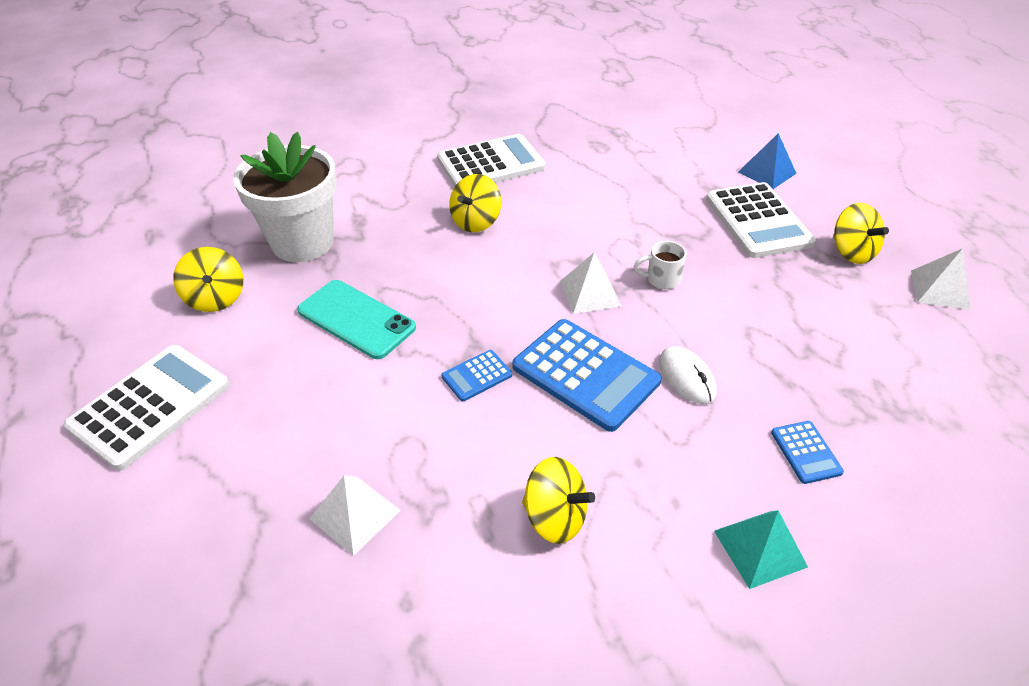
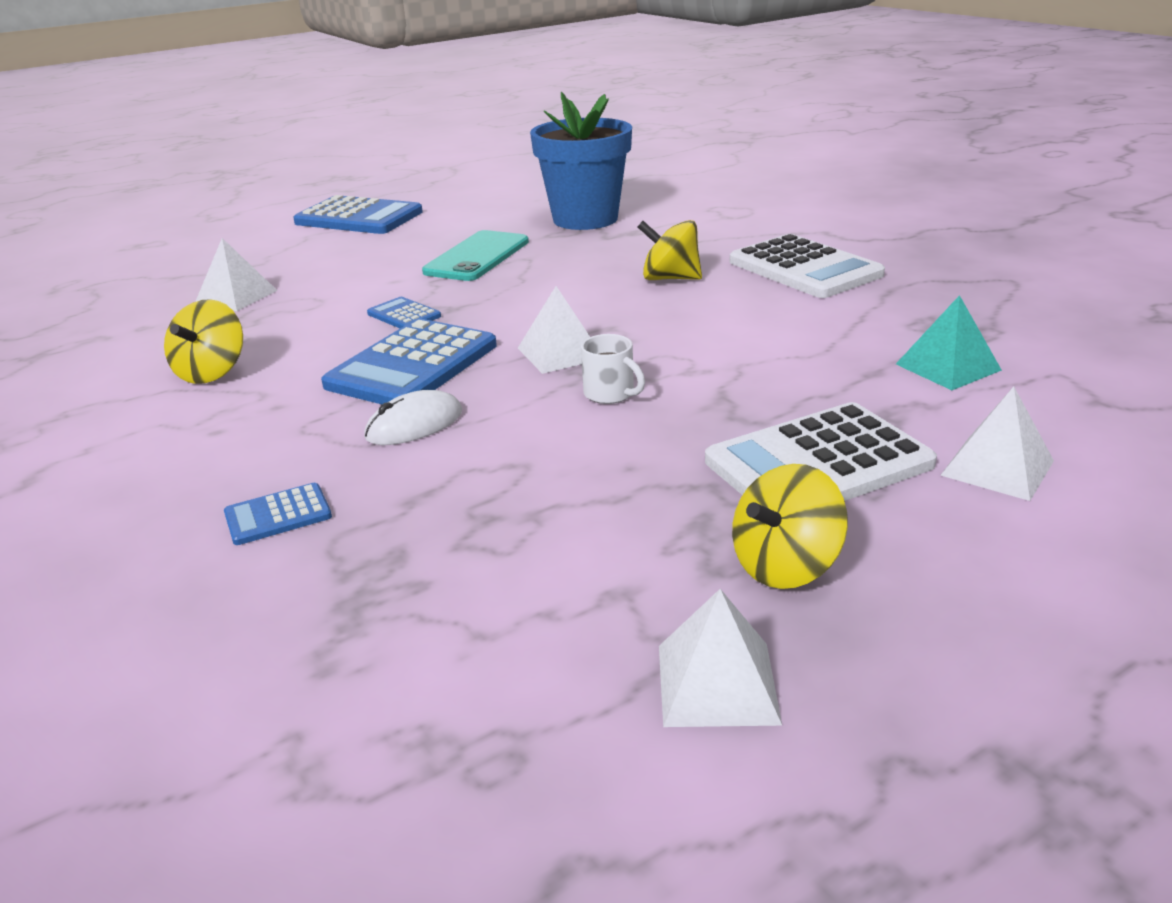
camera: 80 degrees right, 15 degrees down
white calculator [64,345,230,470] -> blue calculator [293,195,423,234]
yellow spinning top [173,247,243,312] -> none
white flower pot [233,132,337,262] -> blue flower pot [530,92,632,230]
white mug [634,241,687,289] -> white mug turned 150 degrees clockwise [581,334,645,404]
turquoise pyramid [714,510,808,589] -> turquoise pyramid moved to [896,295,1002,390]
blue pyramid [738,133,797,189] -> white pyramid [940,386,1054,501]

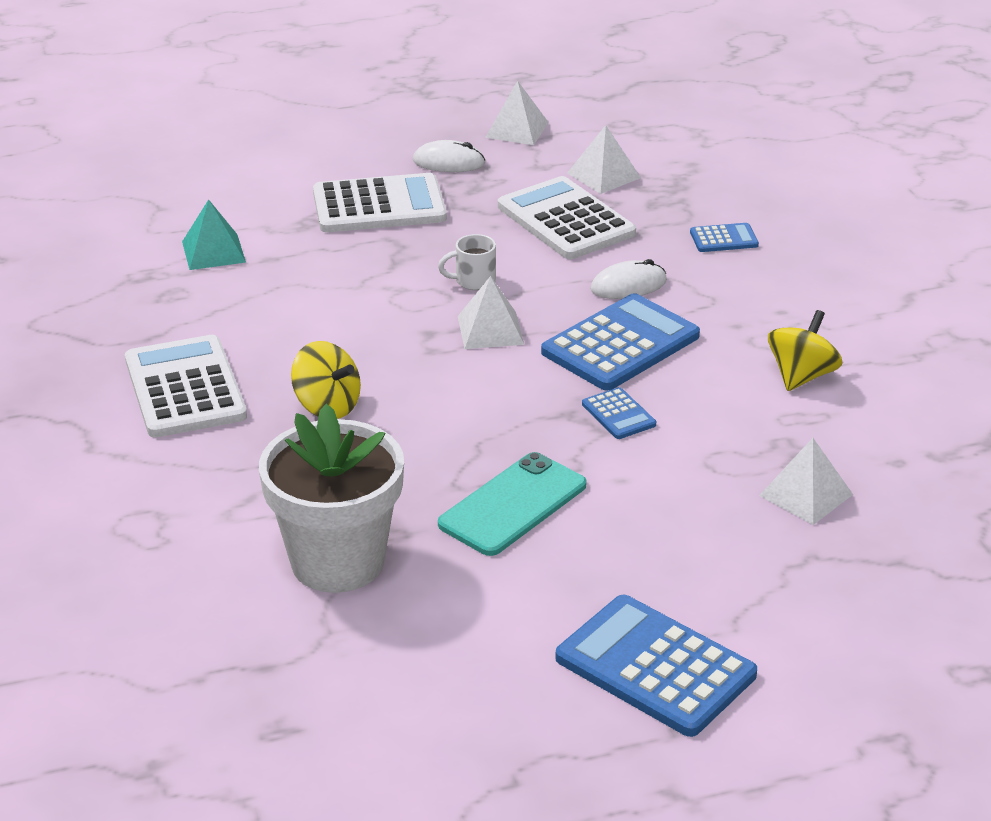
camera: 165 degrees left, 5 degrees up
blue flower pot [530,92,632,230] -> white flower pot [259,404,404,593]
white mug [581,334,645,404] -> white mug turned 75 degrees counterclockwise [438,234,496,290]
yellow spinning top [732,464,848,589] -> white mouse [413,140,485,172]
white pyramid [940,386,1054,501] -> white pyramid moved to [567,125,641,194]
none -> white calculator [498,176,636,259]

